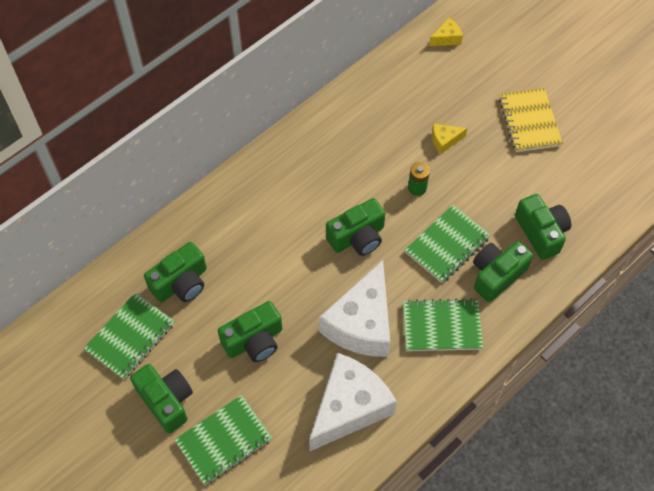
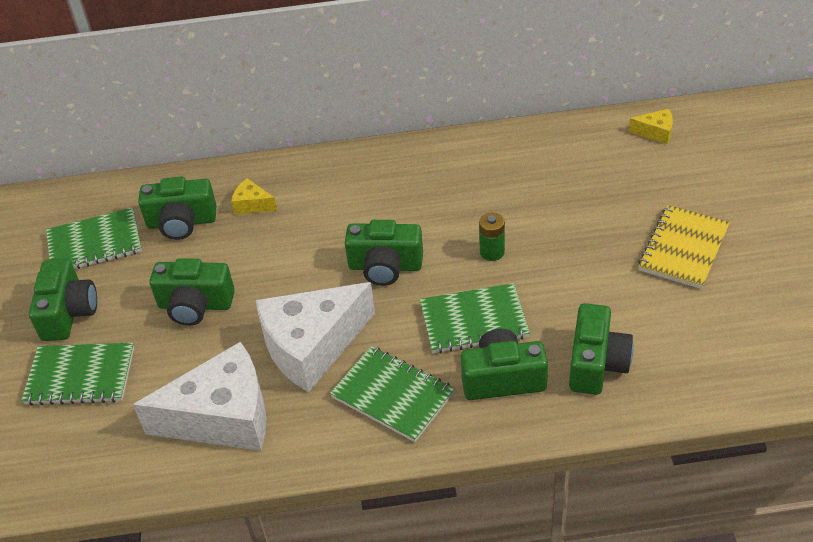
camera: 40 degrees right, 15 degrees down
yellow cheese [432,124,467,154] -> yellow cheese moved to [231,178,277,214]

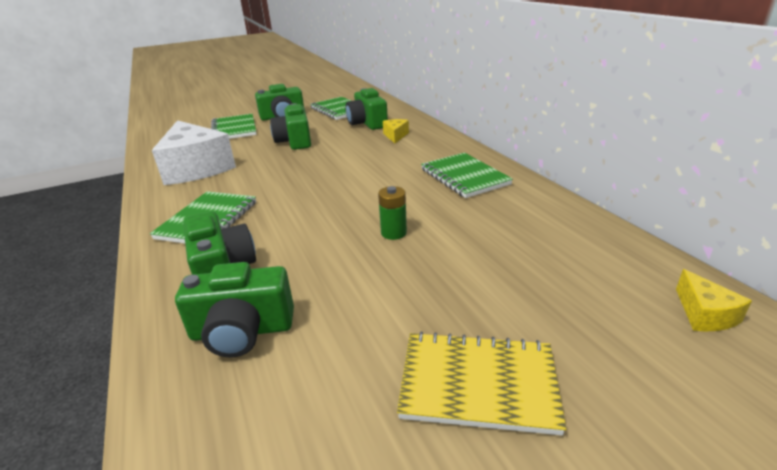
camera: 70 degrees right, 15 degrees down
white cheese [256,282,375,392] -> none
green camera [345,220,423,286] -> none
green notebook [420,283,530,354] -> green notebook moved to [421,153,513,198]

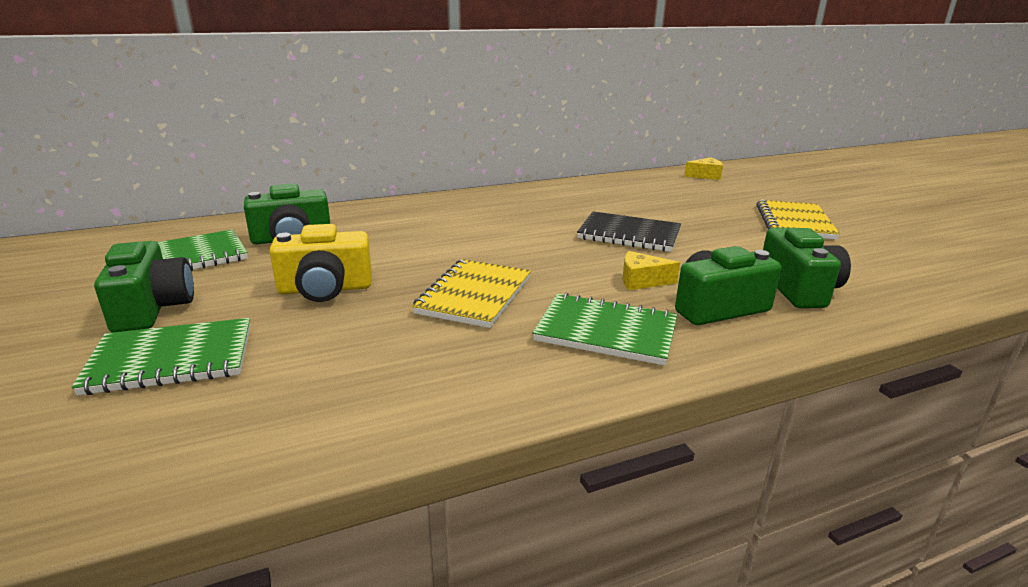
camera: 90 degrees left, 5 degrees down
white cheese [152,120,236,185] -> none
green camera [270,103,311,150] -> yellow camera [269,224,372,302]
green battery [378,186,407,240] -> black notebook [577,211,681,252]
yellow cheese [383,119,409,143] -> yellow cheese moved to [623,251,680,290]
green notebook [421,153,513,198] -> none
none -> yellow notebook [412,259,531,328]

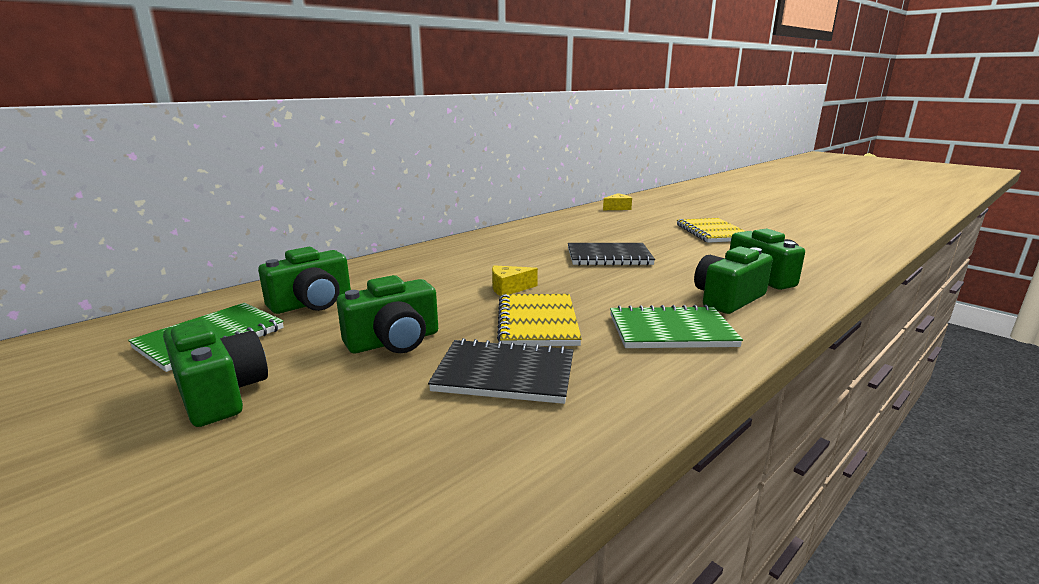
camera: 20 degrees left, 5 degrees down
green notebook [72,318,251,395] -> none
yellow camera [269,224,372,302] -> green camera [337,275,438,353]
yellow cheese [623,251,680,290] -> yellow cheese moved to [492,265,538,296]
none -> black notebook [428,338,574,404]

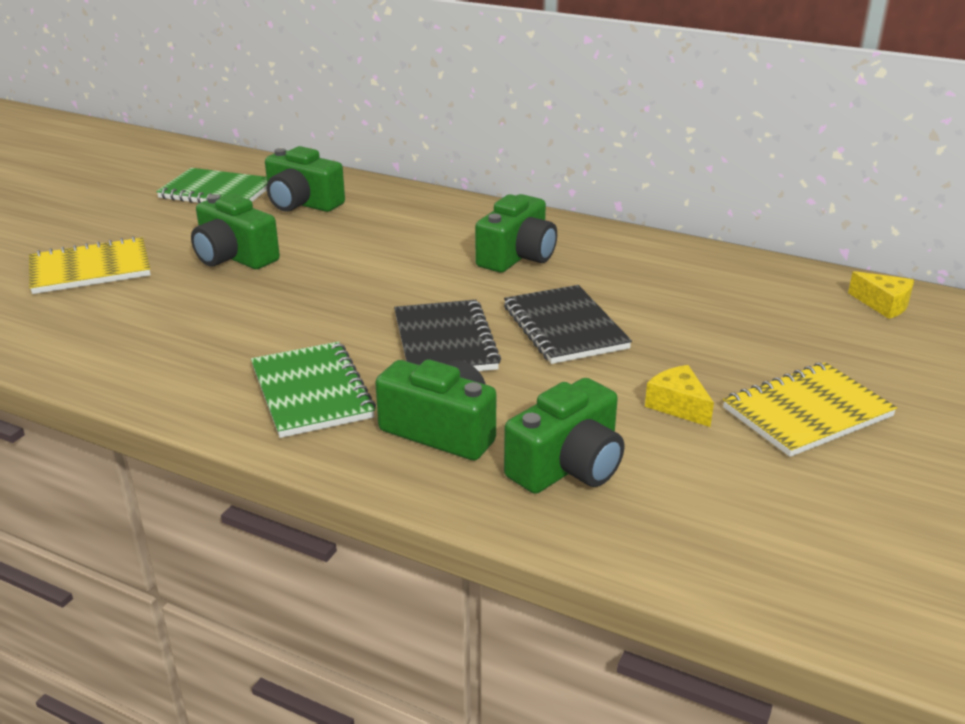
camera: 70 degrees right, 10 degrees up
green camera [163,320,268,427] -> green camera moved to [475,194,557,273]
black notebook [428,338,574,404] -> black notebook moved to [394,300,501,371]
yellow cheese [492,265,538,296] -> yellow cheese moved to [645,365,714,427]
yellow notebook [497,294,582,346] -> yellow notebook moved to [29,236,151,294]

